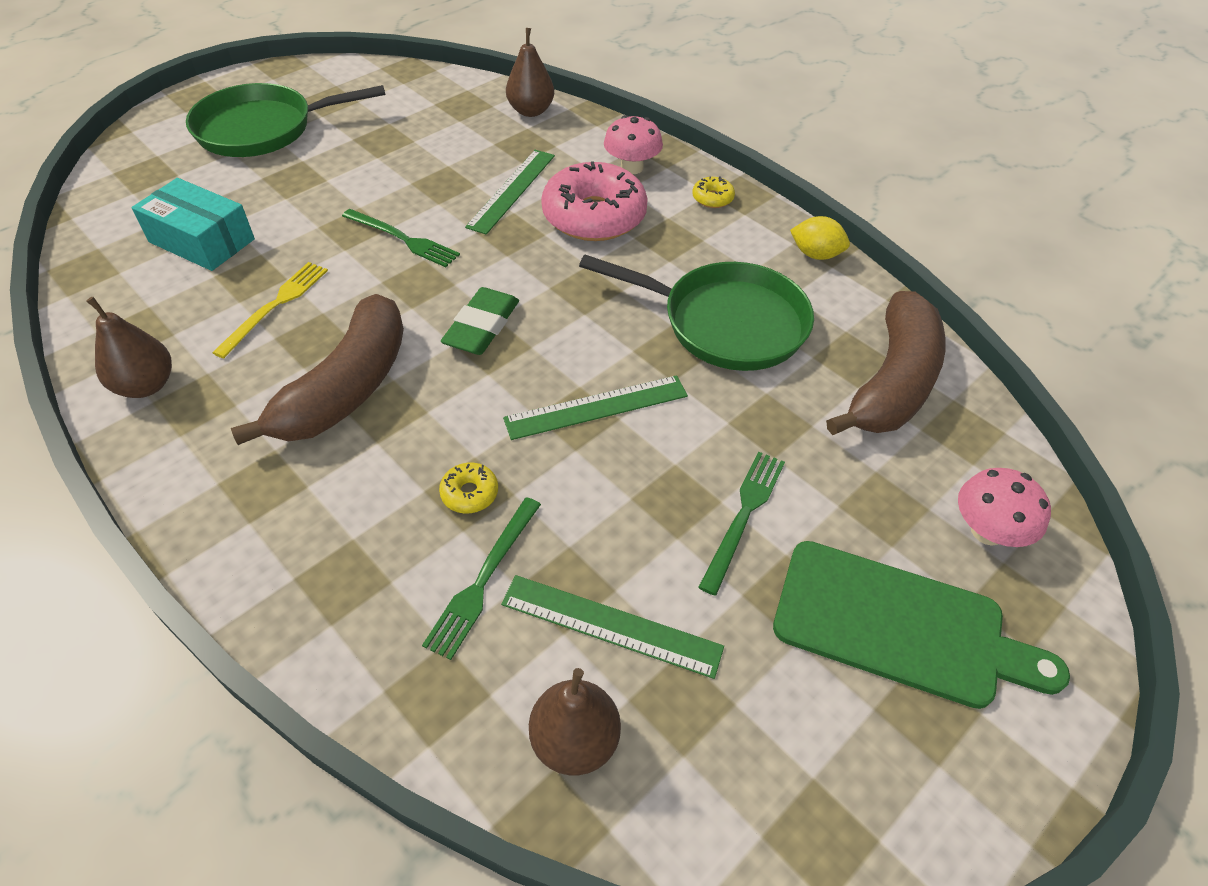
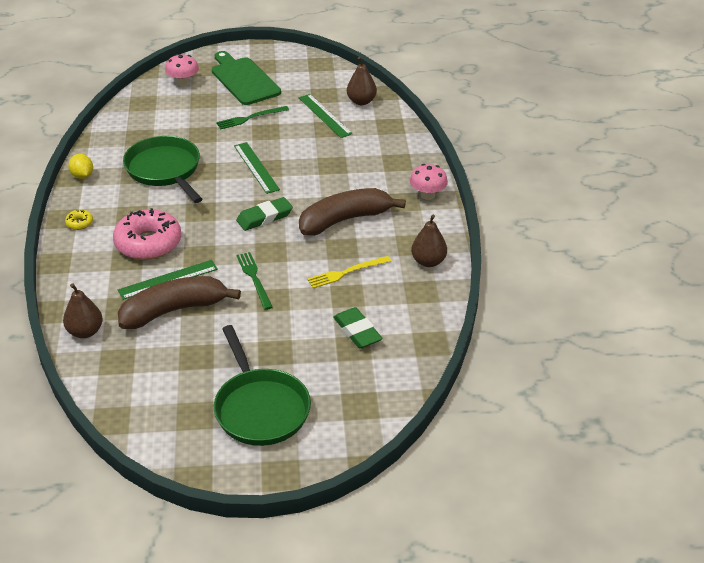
camera: 140 degrees left, 10 degrees down
turquoise box [131,178,255,271] -> green eraser [333,307,383,349]
green pan [186,83,386,157] -> green pan turned 45 degrees clockwise [214,325,311,446]
green fork [422,497,541,660] -> none
yellow donut [439,463,498,513] -> none
green ruler [503,375,688,440] -> green ruler turned 45 degrees clockwise [234,142,280,194]
pink mushroom [604,115,663,174] -> pink mushroom moved to [410,164,448,200]
brown banana [826,291,946,435] -> brown banana moved to [118,276,241,329]

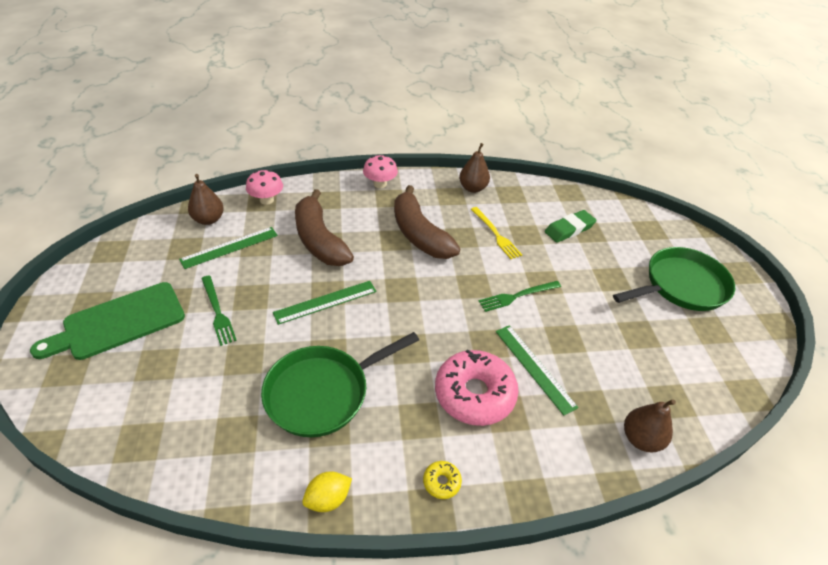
camera: 95 degrees left, 5 degrees up
brown banana [118,276,241,329] -> brown banana moved to [295,189,354,266]
pink mushroom [165,54,199,86] -> pink mushroom moved to [246,170,283,205]
green eraser [236,197,293,231] -> none

